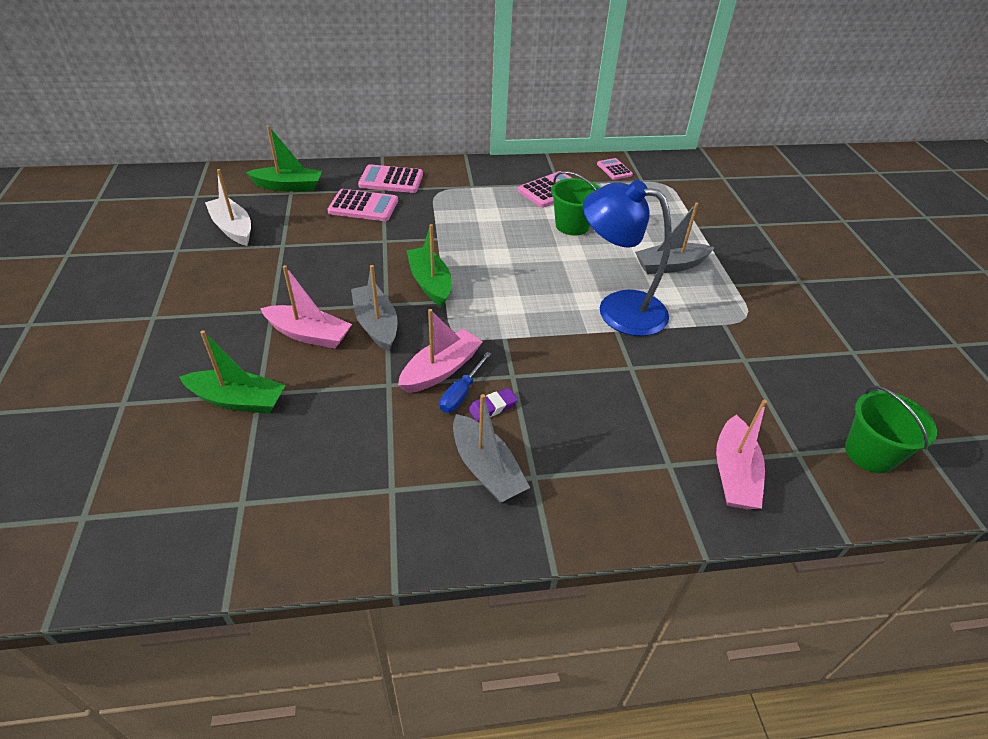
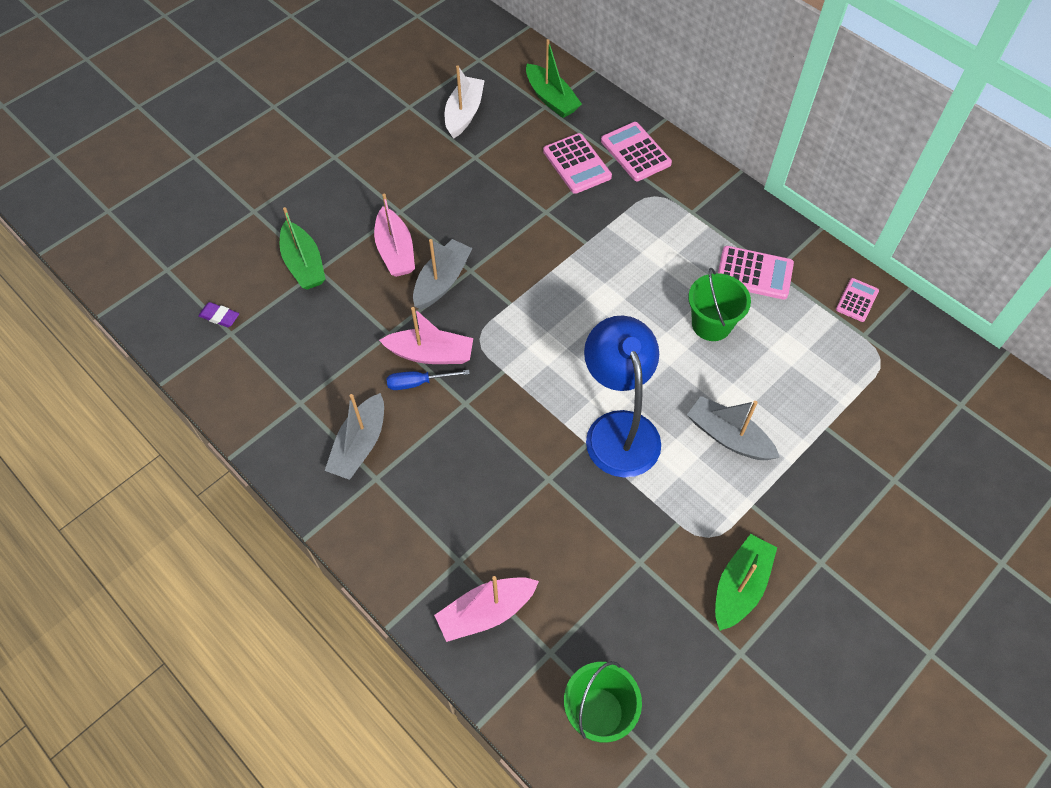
camera: 55 degrees right, 15 degrees up
green boat [407,224,451,307] -> green boat moved to [715,534,777,631]
purple eraser [468,388,518,422] -> purple eraser moved to [198,302,239,327]

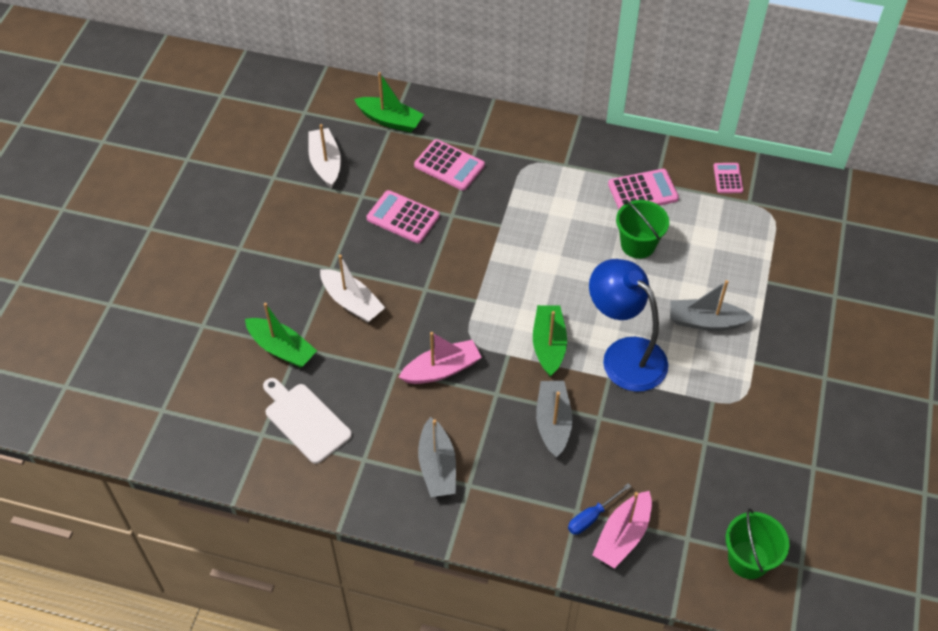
camera: 30 degrees left, 5 degrees down
purple eraser [198,302,239,327] -> none
pink boat [374,194,415,277] -> white boat [320,255,385,323]
blue screwdriver [387,370,470,390] -> blue screwdriver moved to [568,483,631,535]
grey boat [413,239,473,310] -> grey boat moved to [536,381,573,458]
pink calculator [601,122,672,181] -> pink calculator moved to [367,190,440,243]
green boat [715,534,777,631] -> green boat moved to [533,305,567,377]
none -> white cutting board [263,378,352,464]

